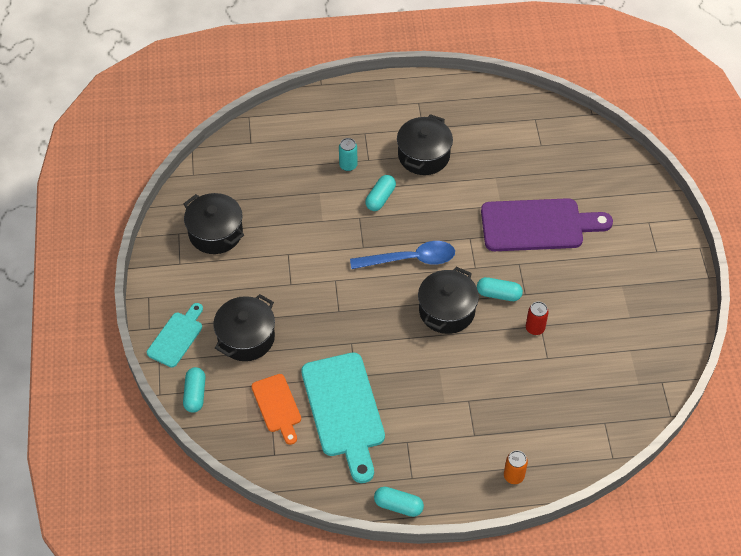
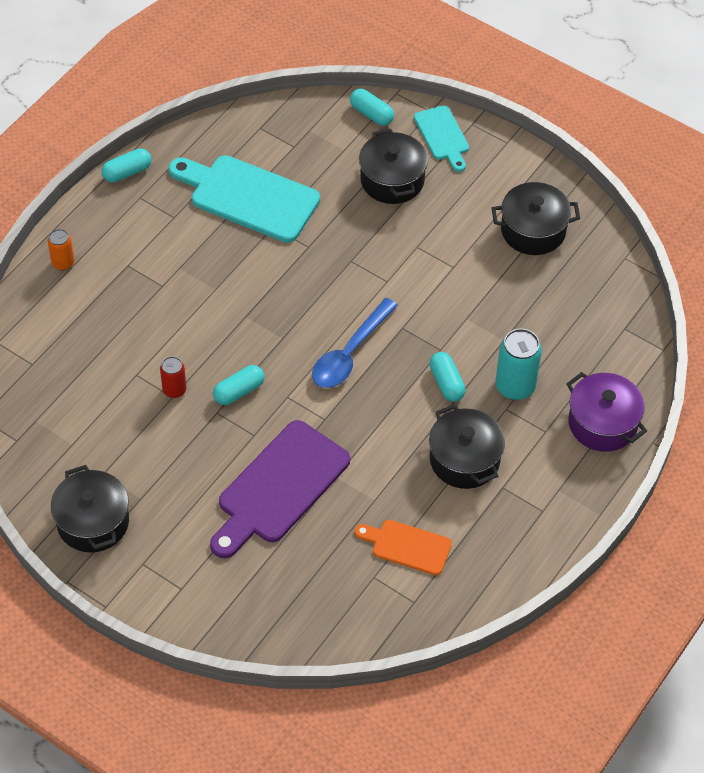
camera: 130 degrees right, 0 degrees up
orange cutting board [251,374,301,445] -> orange cutting board moved to [355,520,452,575]
turquoise can [339,138,357,171] -> turquoise can [495,329,542,400], size x1.70
black pot [418,267,479,334] -> black pot moved to [51,465,129,553]
none -> purple pot [566,372,647,452]

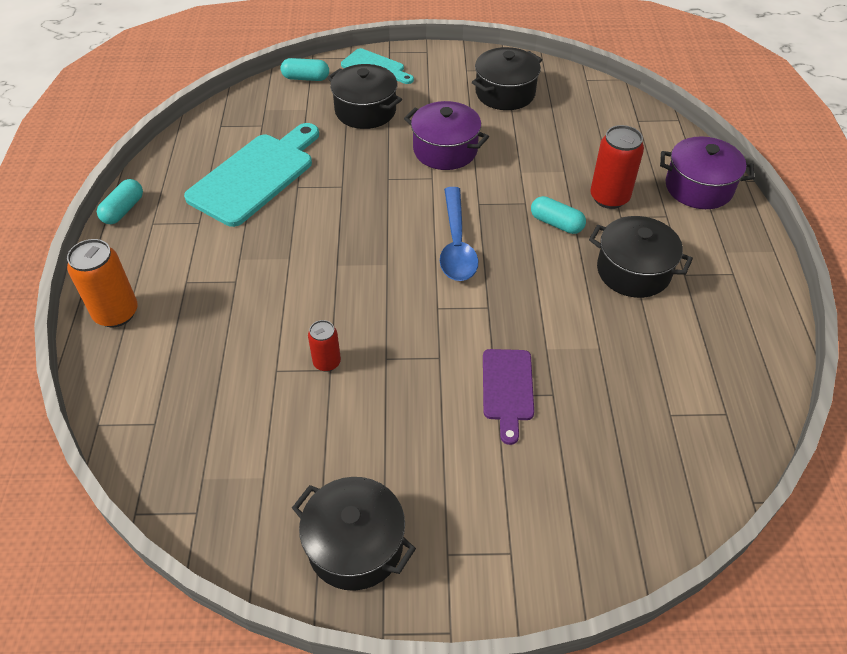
camera: 35 degrees left, 5 degrees down
orange can [48,229,75,270] -> orange can [67,239,138,327], size x1.70
turquoise cutting board [169,155,320,243] -> turquoise cutting board turned 135 degrees clockwise [184,123,319,227]
purple cutting board [210,420,350,558] -> purple cutting board [483,349,534,445], size x0.55
turquoise capsule [213,365,264,405] -> none
orange cutting board [355,520,452,575] -> none
turquoise can [495,329,542,400] -> red can [590,125,644,209]
none -> purple pot [404,101,489,170]

